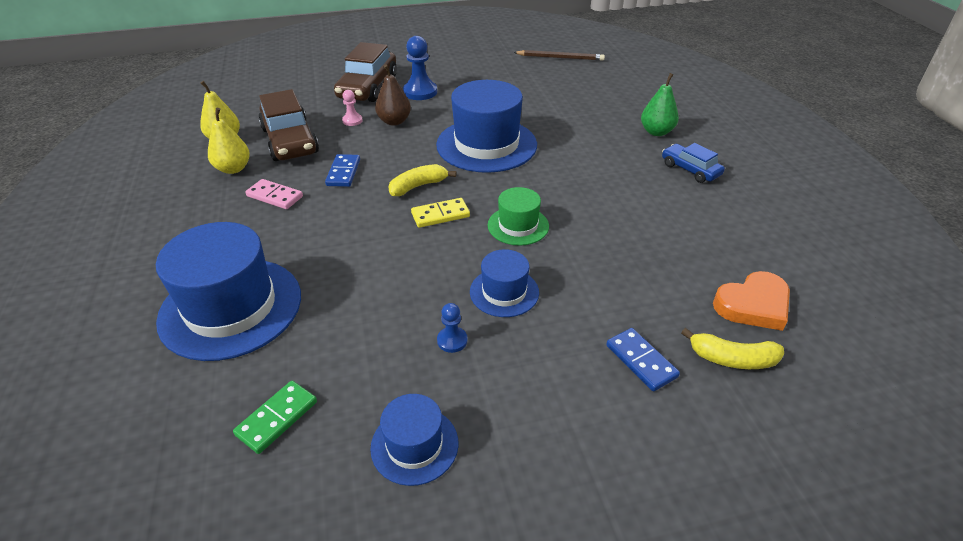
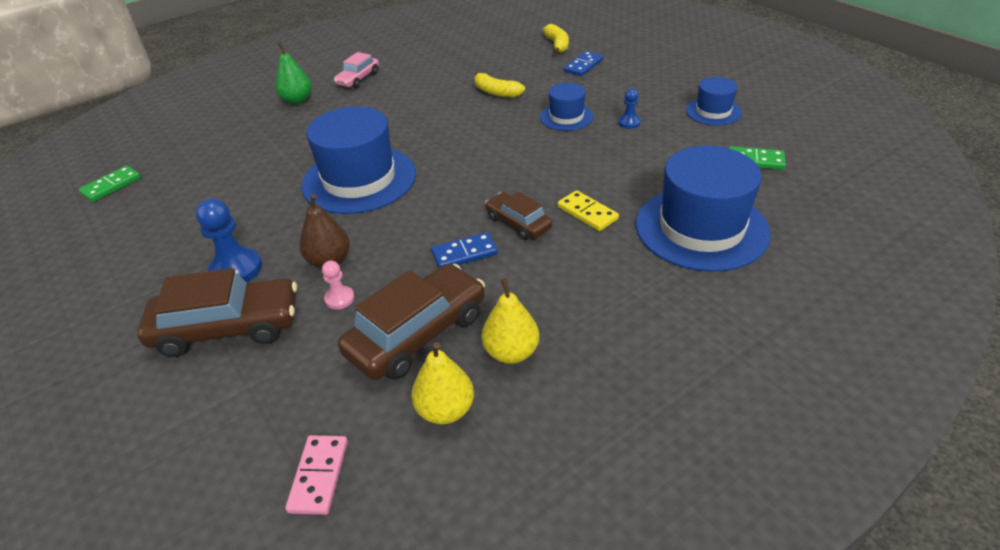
camera: 110 degrees left, 0 degrees up
pink domino [245,179,303,209] -> pink domino moved to [285,435,348,515]
yellow banana [388,164,456,196] -> yellow banana moved to [474,71,525,98]
yellow domino [411,198,470,228] -> yellow domino moved to [557,190,619,231]
green hat [488,187,549,246] -> none
brown pencil [513,50,605,61] -> green domino [79,166,141,202]
blue car [662,143,725,183] -> pink car [334,52,379,88]
orange heart [713,271,790,331] -> none
none -> brown car [485,192,552,240]

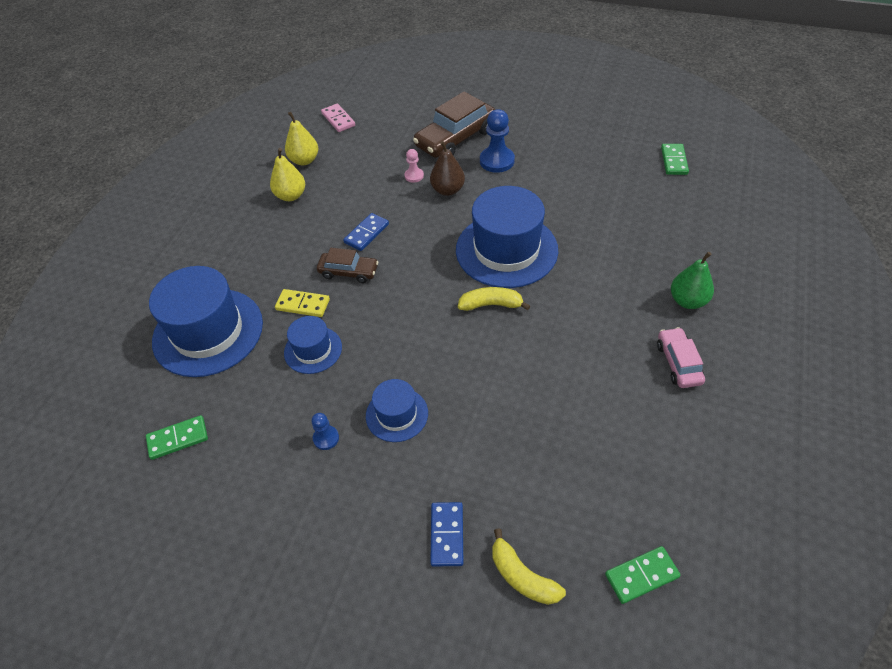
camera: 145 degrees right, 10 degrees up
brown car [338,264,485,380] -> none
yellow banana [474,71,525,98] -> yellow banana moved to [458,287,530,311]
blue hat [686,77,742,126] -> blue hat moved to [284,316,342,374]
none -> green domino [605,546,681,604]

